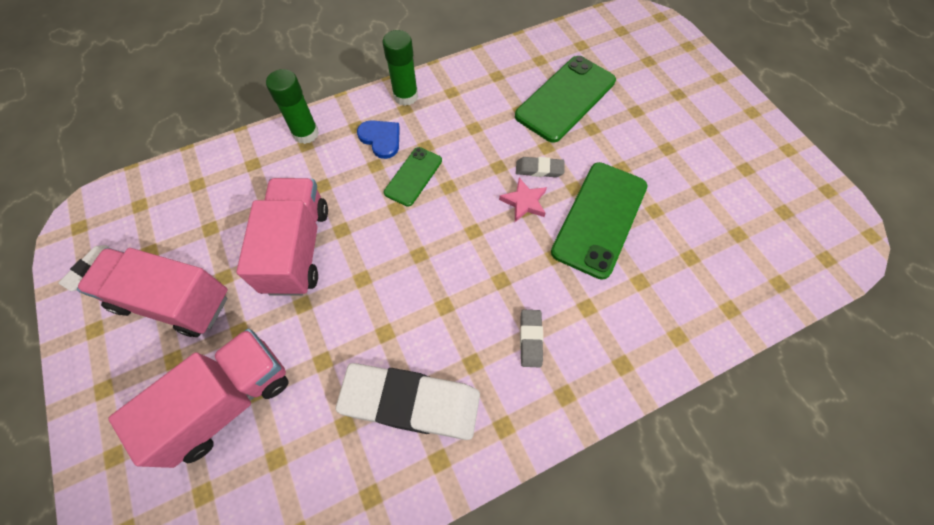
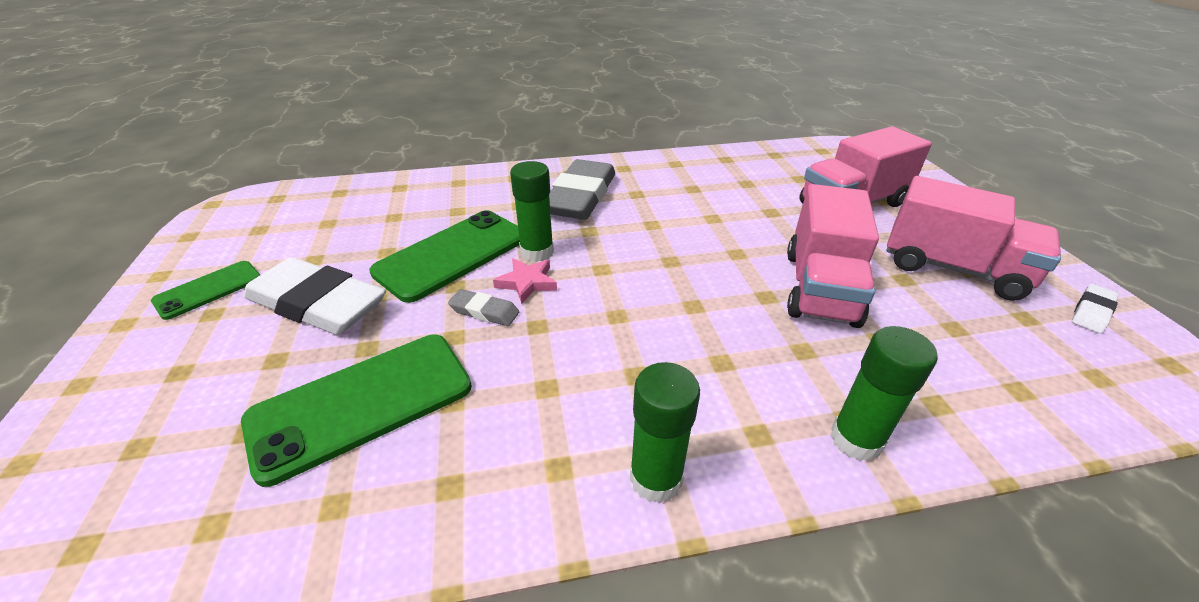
camera: 165 degrees left, 25 degrees down
white eraser [336,363,480,440] -> white eraser moved to [244,257,386,335]
blue heart [357,120,400,159] -> none
green phone [384,147,442,207] -> green phone moved to [151,261,260,320]
grey eraser [520,310,543,367] -> grey eraser [549,159,615,220], size x2.25
none -> green glue stick [510,161,554,262]

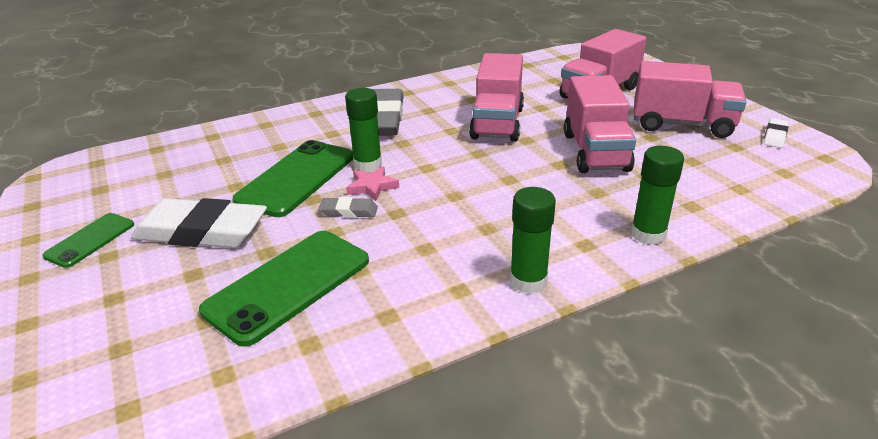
camera: 15 degrees left, 5 degrees down
none -> pink truck [469,53,524,142]

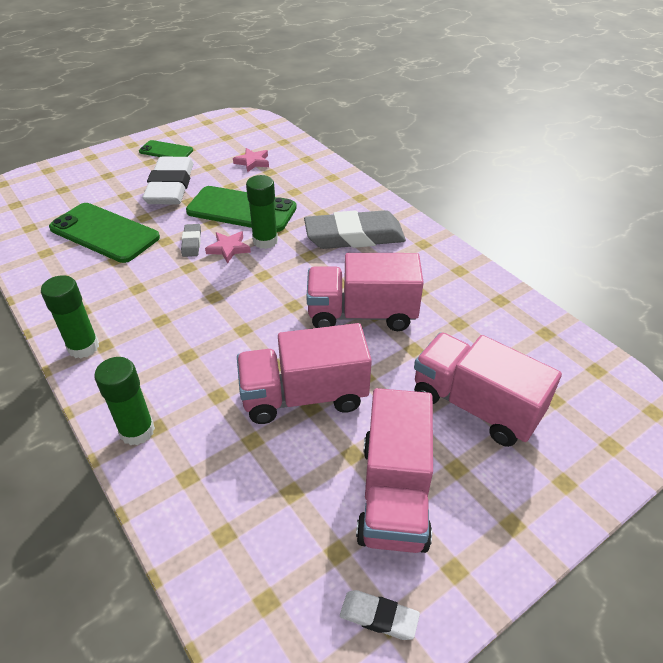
camera: 80 degrees right, 10 degrees up
none -> pink star [233,148,269,172]

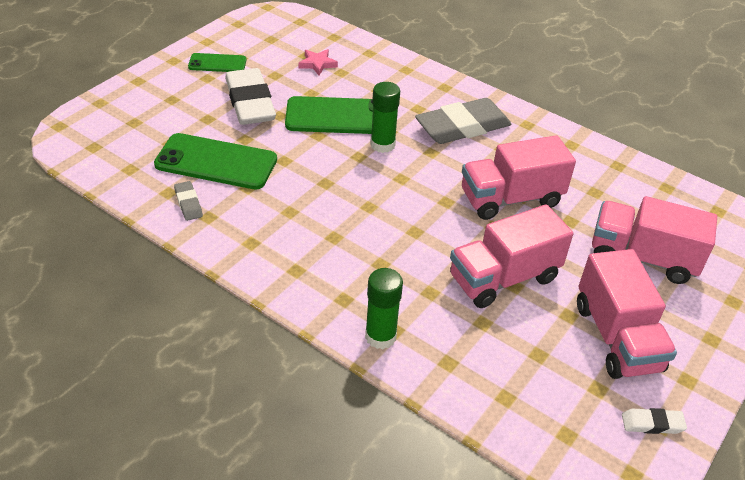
camera: 20 degrees left, 0 degrees up
green glue stick [41,275,99,358] -> none
grey eraser [181,224,201,257] -> grey eraser moved to [174,181,203,221]
pink star [205,231,251,264] -> none

